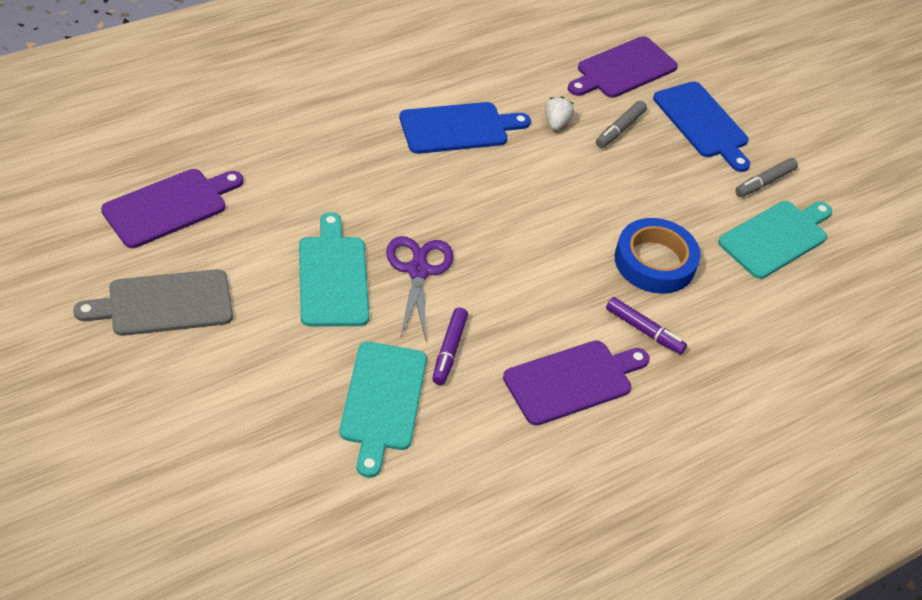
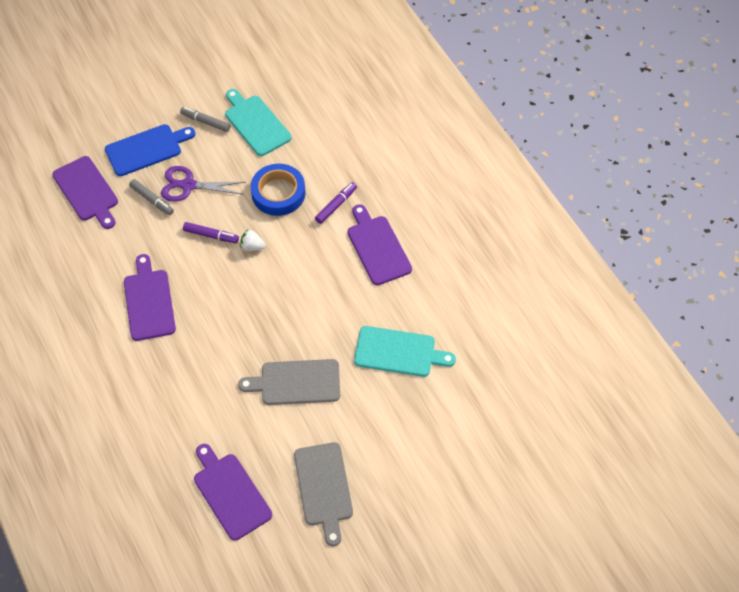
camera: 80 degrees left, 10 degrees up
turquoise cutting board [299,212,369,327] -> grey cutting board [238,359,340,405]
purple scissors [386,236,453,339] -> purple scissors moved to [161,166,245,202]
blue cutting board [399,102,531,154] -> purple cutting board [124,254,176,341]
purple marker [432,307,468,385] -> purple marker moved to [183,222,239,243]
white strawberry [545,97,574,130] -> white strawberry moved to [240,230,266,251]
grey marker [735,158,798,197] -> grey marker turned 150 degrees clockwise [180,107,230,132]

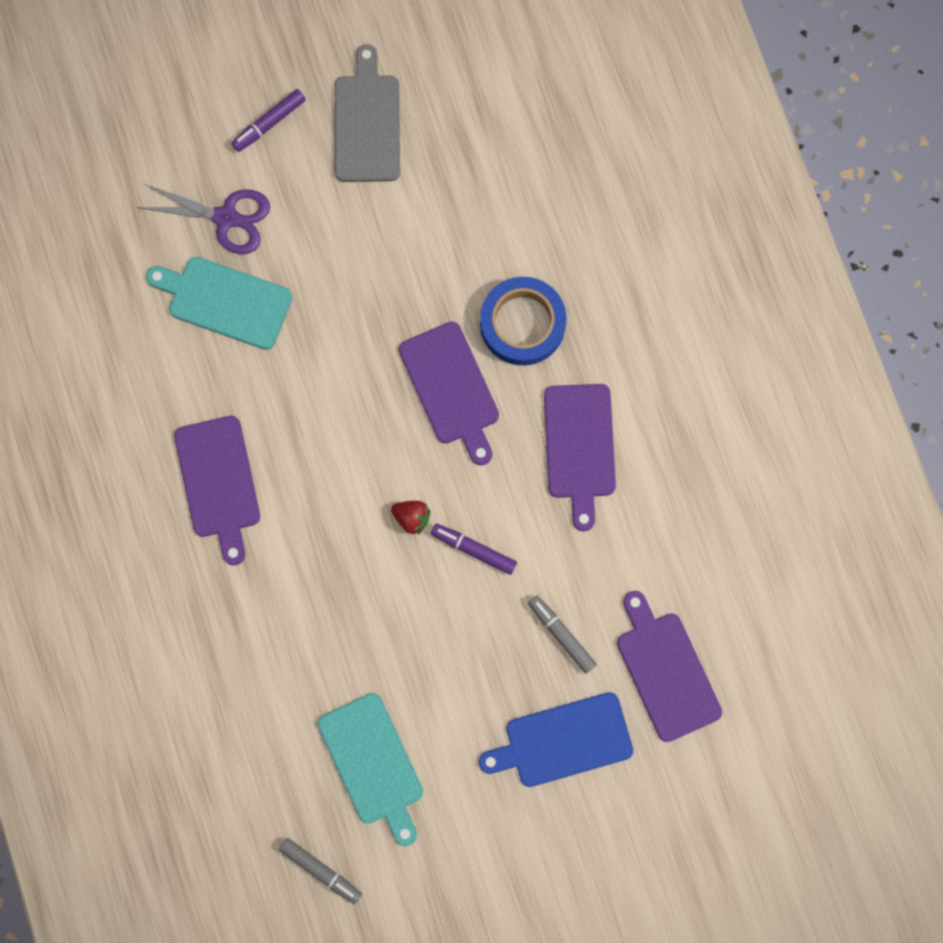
camera: 170 degrees left, 20 degrees up
purple scissors [161,166,245,202] -> purple scissors moved to [136,184,270,254]
grey marker [180,107,230,132] -> grey marker moved to [279,838,362,904]
purple cutting board [194,444,272,541] -> purple cutting board moved to [399,322,499,465]
grey cutting board [238,359,340,405] -> none
white strawberry [240,230,266,251] -> red strawberry [391,501,431,535]
blue tape [251,164,306,216] -> blue tape moved to [480,277,567,366]
purple marker [315,182,357,224] -> purple marker moved to [231,89,306,152]

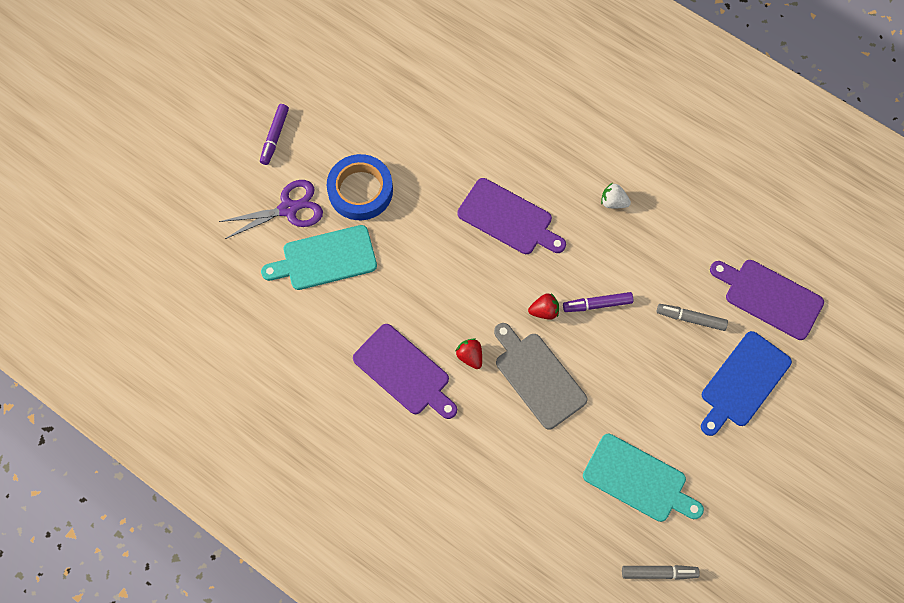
camera: 35 degrees left, 10 degrees down
grey cutting board [335,44,400,182] -> grey cutting board moved to [494,323,588,429]
blue tape [480,277,567,366] -> blue tape moved to [327,154,393,220]
purple cutting board [544,384,616,531] -> white strawberry [601,183,631,208]
none -> red strawberry [455,339,482,369]

